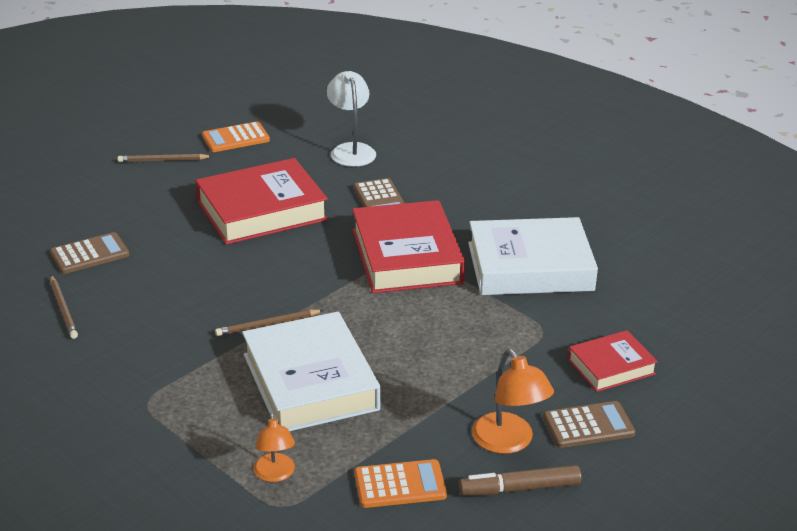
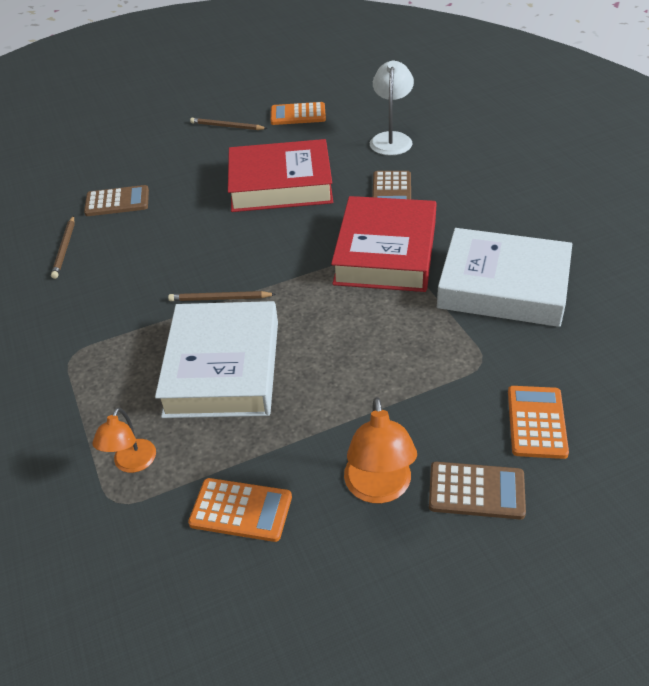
camera: 25 degrees right, 10 degrees up
brown marker [459,465,581,496] -> none
red book [568,330,658,392] -> orange calculator [508,386,569,459]

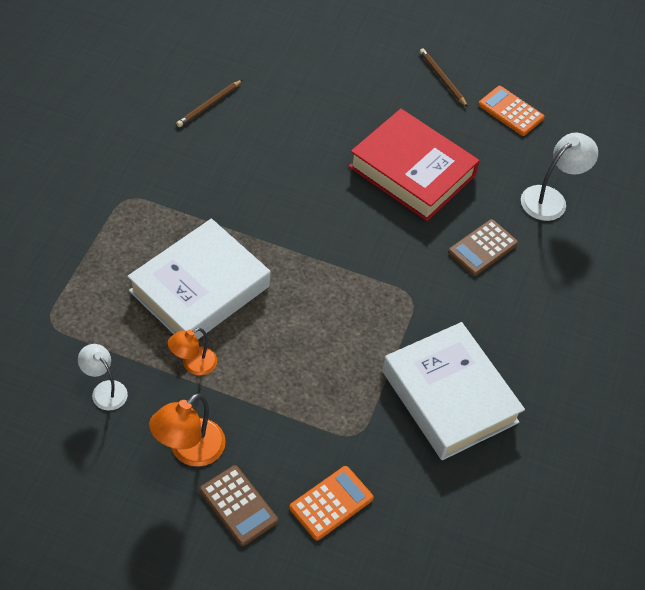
camera: 35 degrees right, 10 degrees up
brown calculator [84,185,149,216] -> none
orange lamp [92,407,156,473] -> orange lamp moved to [168,328,217,375]
brown pencil [168,291,276,301] -> none
orange calculator [188,478,292,542] -> white lamp [78,344,128,411]
red book [331,196,437,292] -> none

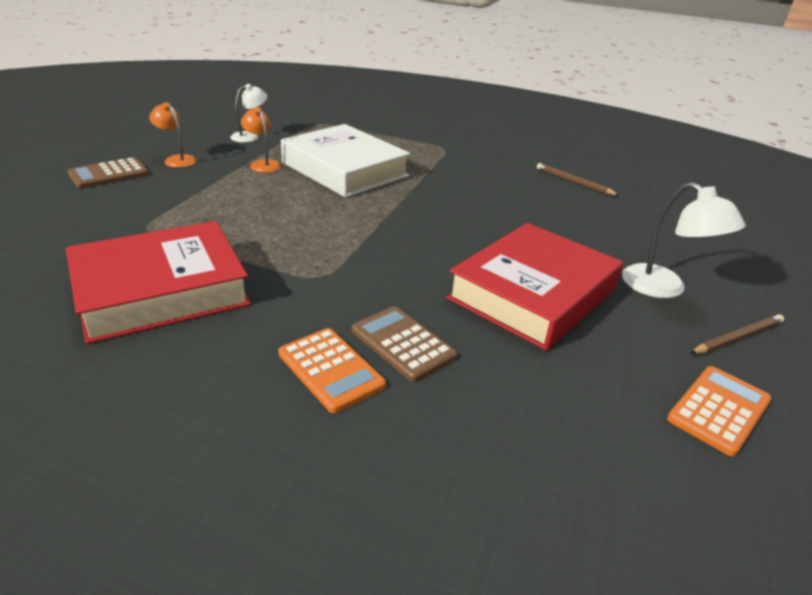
camera: 95 degrees right, 20 degrees down
orange lamp [149,393,226,467] -> orange lamp [149,102,197,168], size x0.65
orange calculator [289,466,374,540] -> orange calculator moved to [278,328,386,413]
white book [382,322,525,460] -> red book [66,221,251,344]
white lamp [521,133,598,221] -> white lamp moved to [622,182,746,298]

